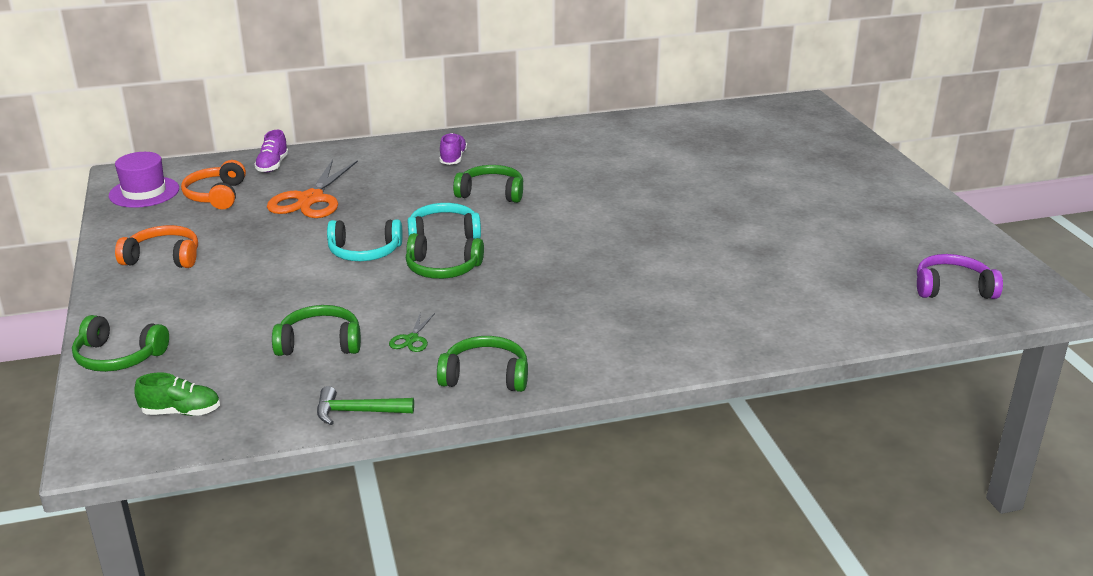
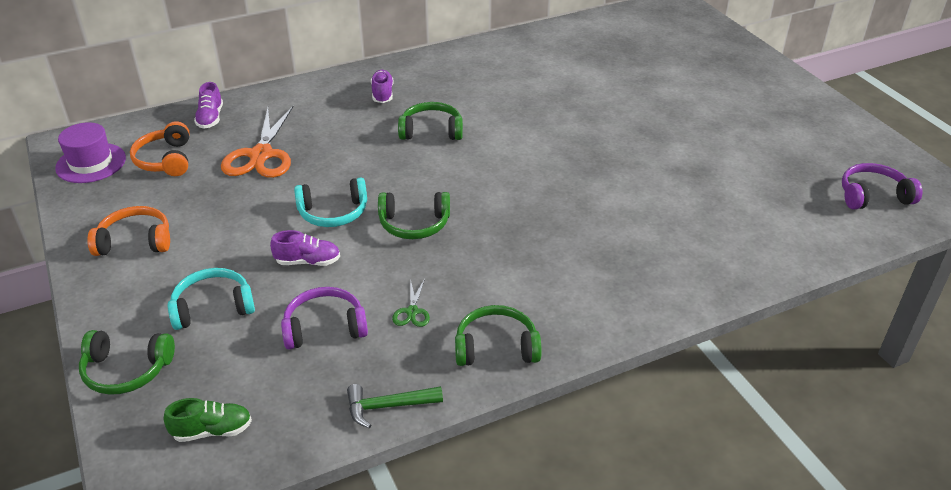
camera: 10 degrees left, 10 degrees up
green headphones [272,305,361,356] -> purple headphones [281,287,368,349]
turquoise headphones [407,203,481,239] -> turquoise headphones moved to [168,268,255,330]
none -> purple shoe [270,230,340,266]

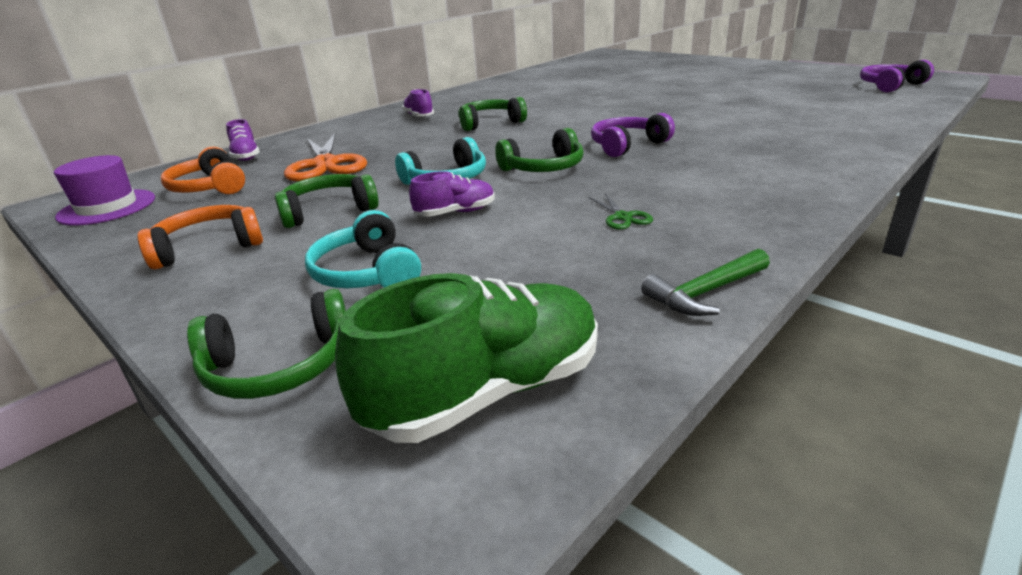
camera: 20 degrees left, 10 degrees down
green shoe [164,398,252,442] -> green shoe [335,273,598,443], size x1.84
turquoise headphones [168,268,255,330] -> turquoise headphones turned 75 degrees counterclockwise [305,210,421,288]
purple headphones [281,287,368,349] -> purple headphones moved to [591,113,675,157]
green headphones [455,305,541,366] -> green headphones moved to [275,174,379,228]

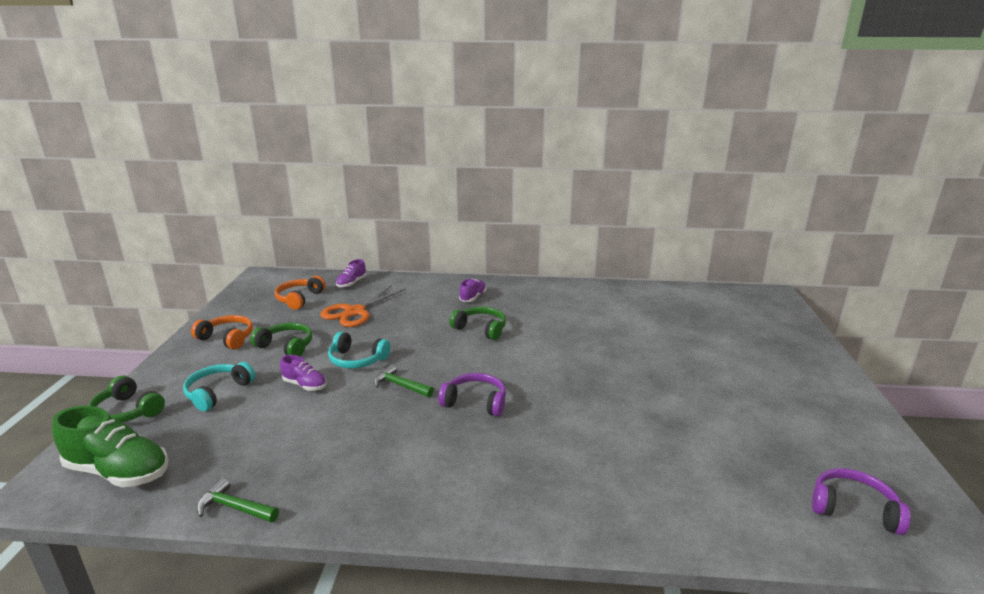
camera: 50 degrees right, 5 degrees down
purple hat [54,155,155,225] -> none
green headphones [495,128,584,172] -> green hammer [374,364,434,397]
green scissors [589,193,653,230] -> none

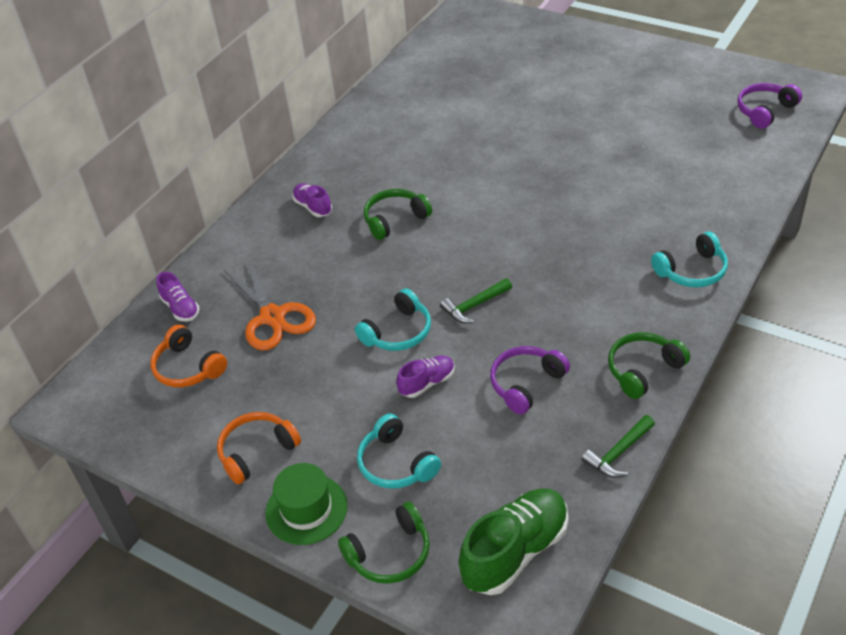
camera: 60 degrees left, 20 degrees up
green headphones [250,323,312,356] -> green headphones moved to [608,332,690,399]
purple headphones [438,373,506,417] -> purple headphones moved to [490,346,570,415]
none -> green hat [265,463,347,545]
none -> turquoise headphones [651,232,728,288]

